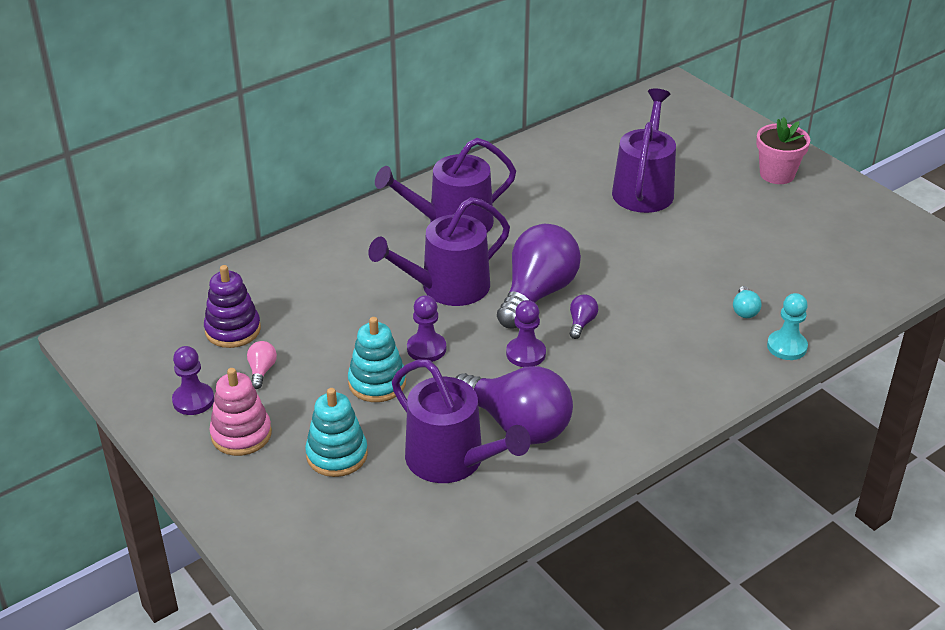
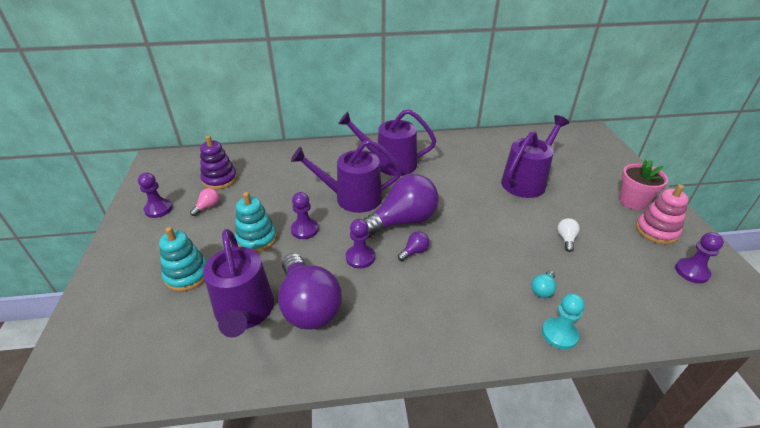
camera: 30 degrees right, 0 degrees up
pink stacking toy [209,368,272,456] -> pink stacking toy moved to [636,184,689,244]
none -> white light bulb [557,218,580,252]
none -> purple pawn [675,232,724,283]

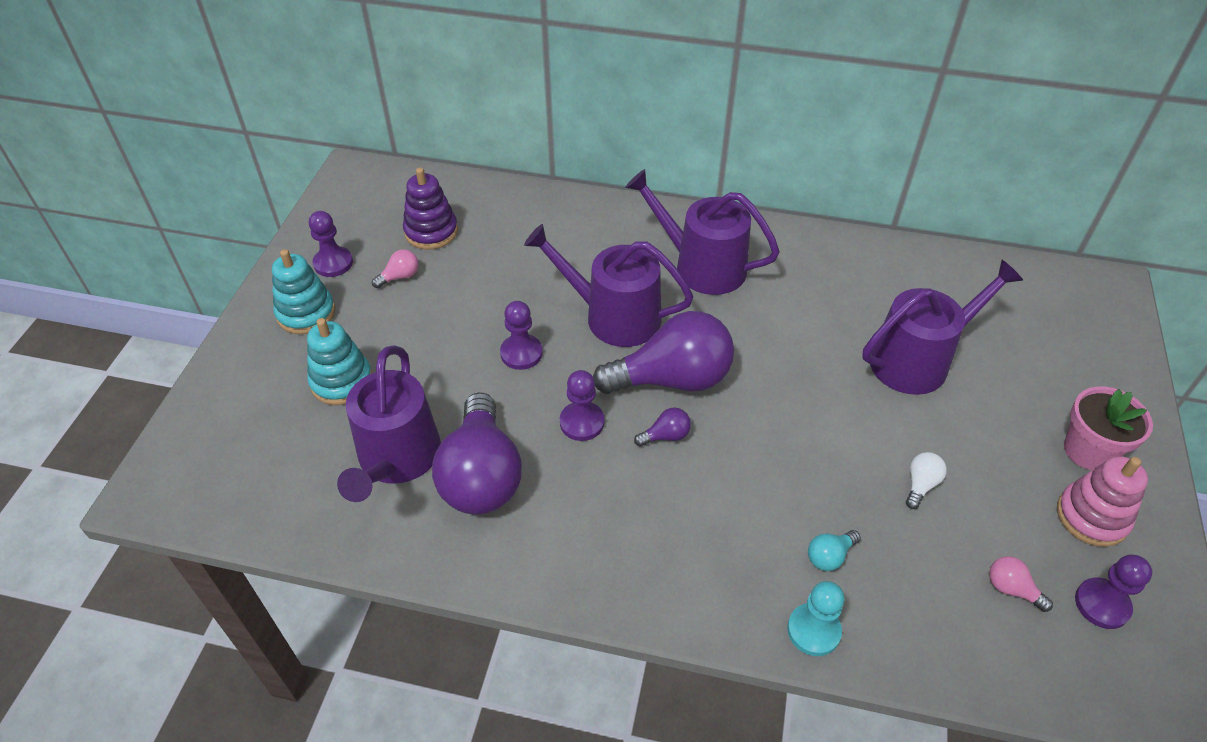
camera: 20 degrees right, 10 degrees up
turquoise stacking toy [235,192,277,253] -> turquoise stacking toy moved to [272,249,335,334]
none -> pink light bulb [989,556,1053,612]

